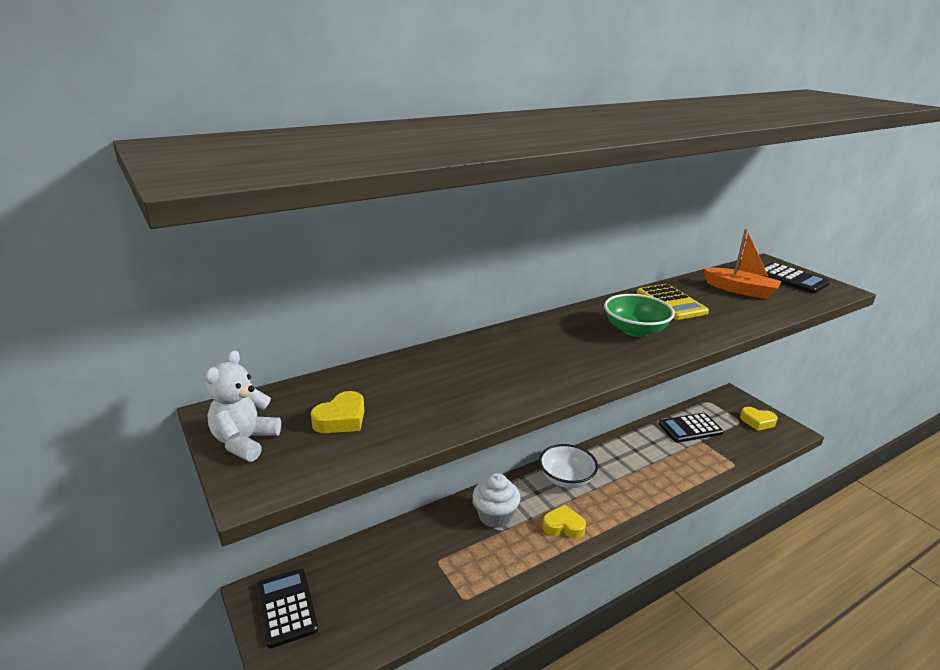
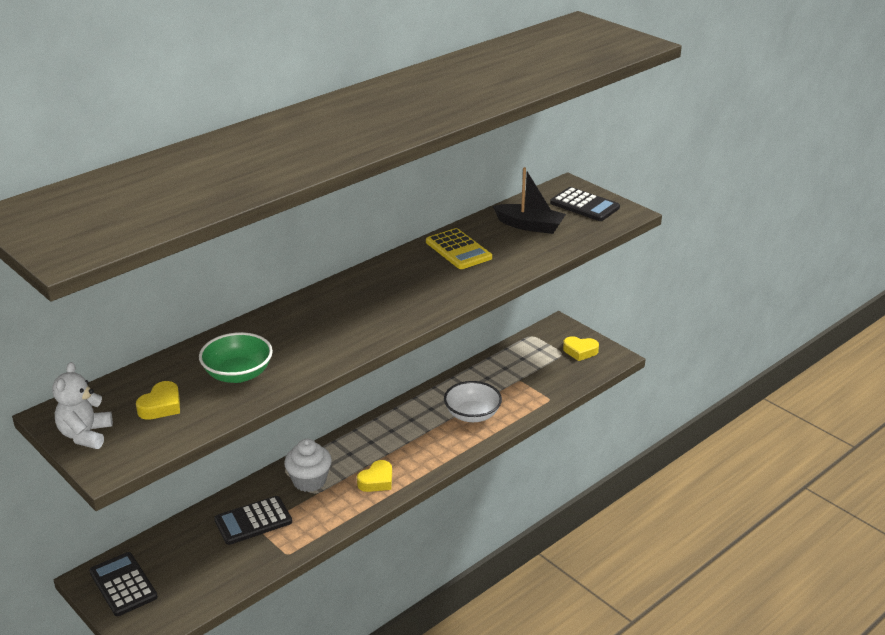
camera: 10 degrees left, 5 degrees up
white bowl [539,444,598,488] -> white bowl moved to [444,381,502,422]
yellow heart [542,504,586,538] -> yellow heart turned 135 degrees clockwise [357,460,392,492]
green bowl [604,294,675,337] -> green bowl moved to [199,332,273,383]
black calculator [659,413,724,443] -> black calculator moved to [214,496,292,545]
orange boat [703,229,781,299] -> black boat [493,167,566,234]

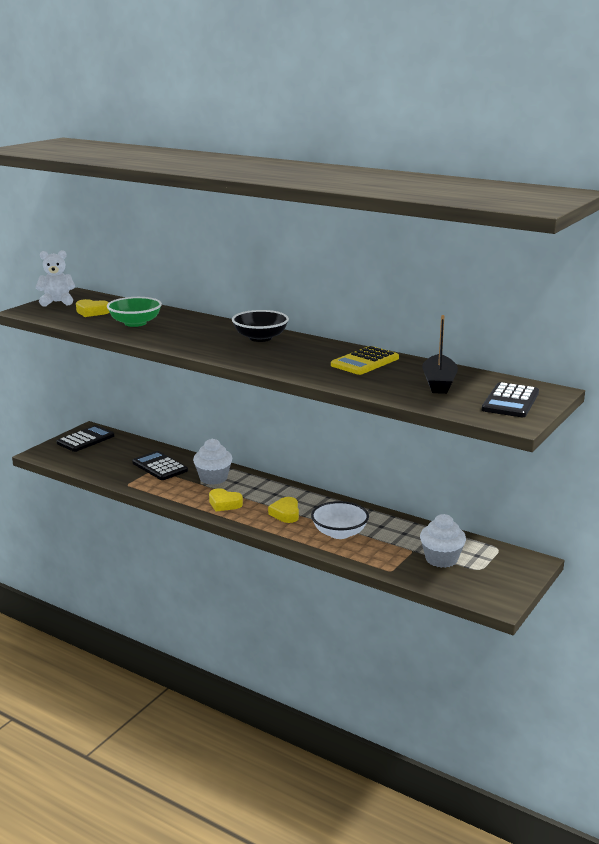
camera: 75 degrees right, 10 degrees down
yellow heart [563,336,599,361] -> yellow heart moved to [268,497,299,523]
none -> black bowl [232,310,289,342]
none -> white cupcake [420,514,466,568]

